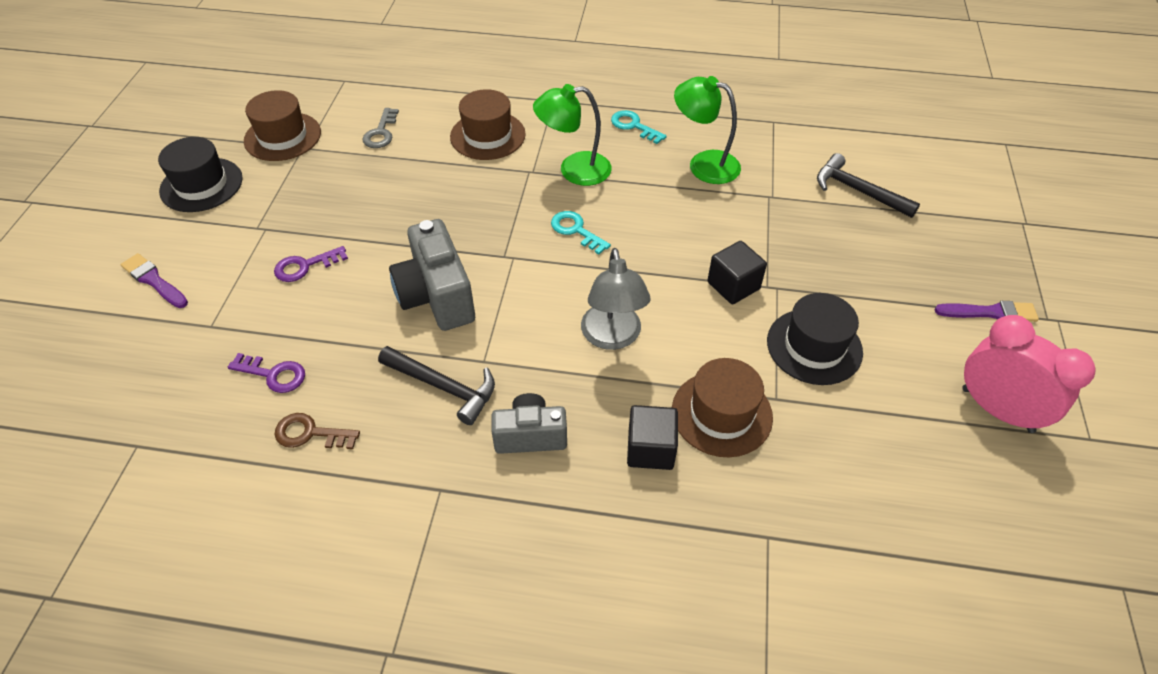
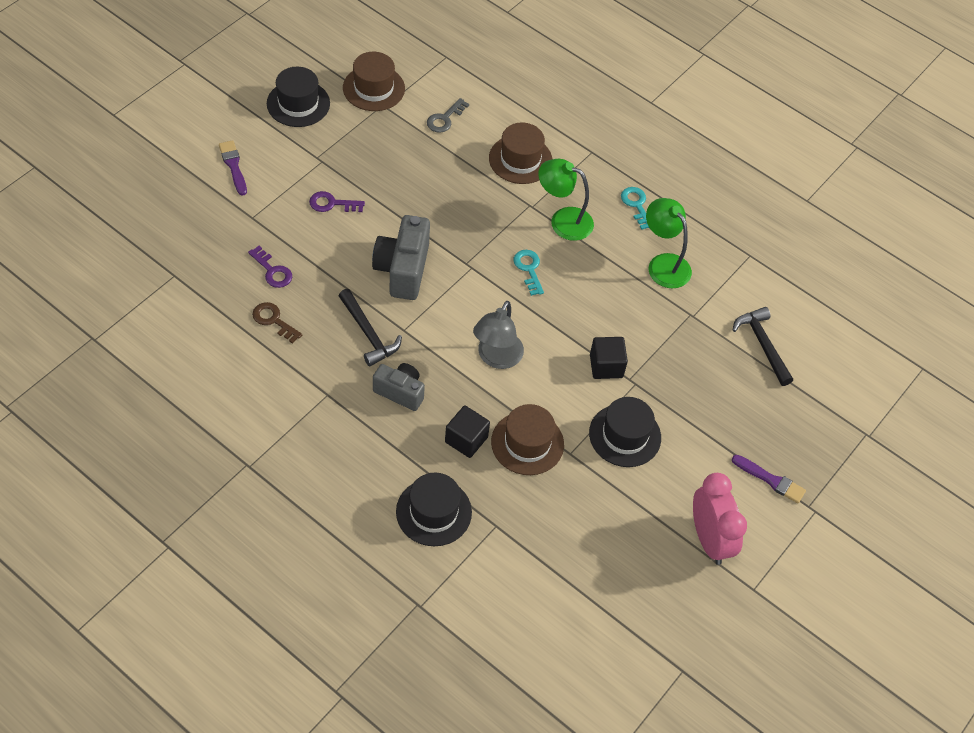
camera: 25 degrees right, 5 degrees up
none -> black hat [396,473,472,546]

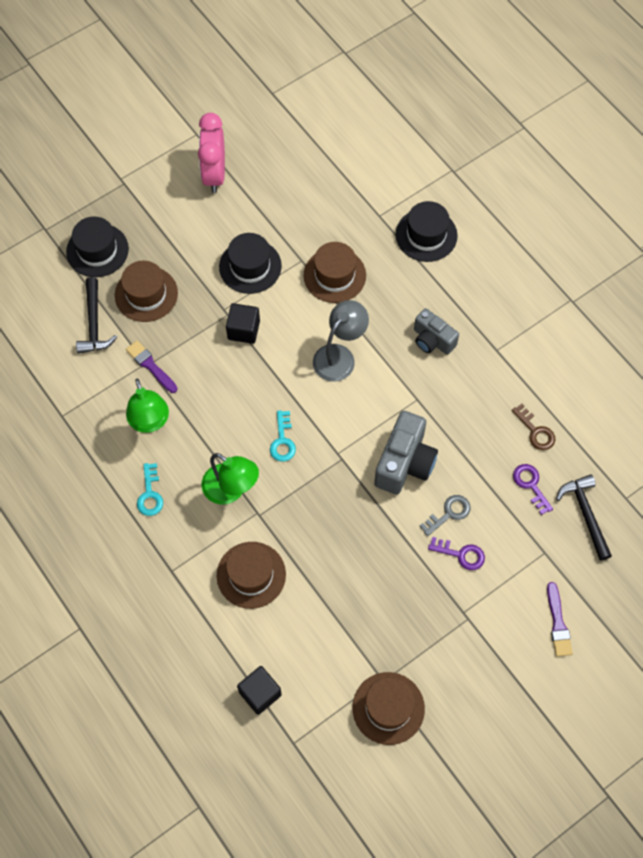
camera: 160 degrees left, 10 degrees up
black hat [267,67,330,127] -> black hat moved to [66,217,129,277]
black hammer [338,289,402,366] -> black hammer moved to [556,474,612,561]
grey key [427,98,469,133] -> grey key moved to [420,495,471,536]
black cube [445,406,490,458] -> black cube moved to [237,666,282,715]
purple brush [732,455,806,503] -> purple brush moved to [126,341,177,393]
none -> brown hat [115,261,178,322]

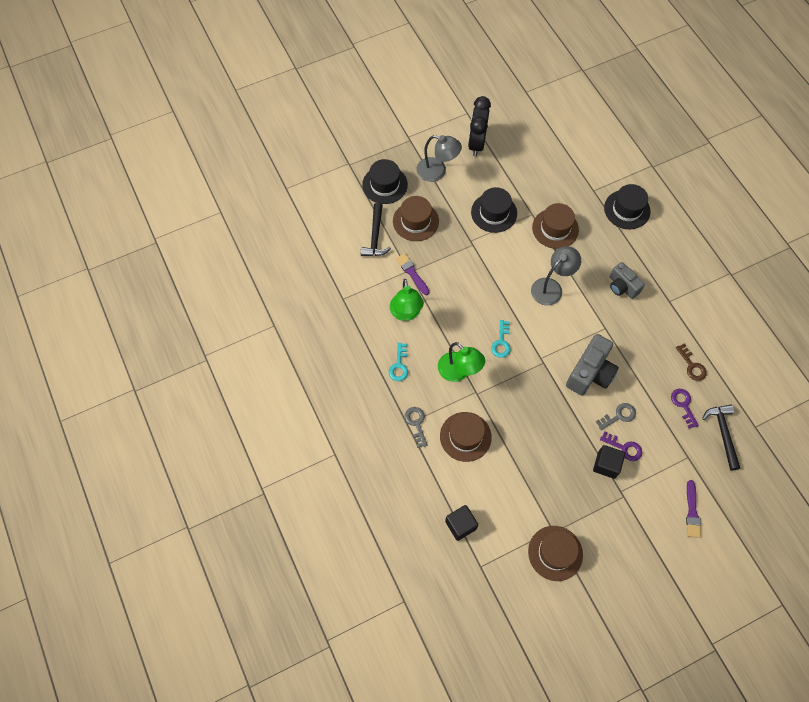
camera: 10 degrees right, 0 degrees up
pink clock [198,113,225,193] -> black clock [468,96,491,156]
black cube [226,303,260,344] -> black cube moved to [593,445,625,479]
none -> grey key [405,407,427,448]
none -> grey lamp [417,135,462,182]

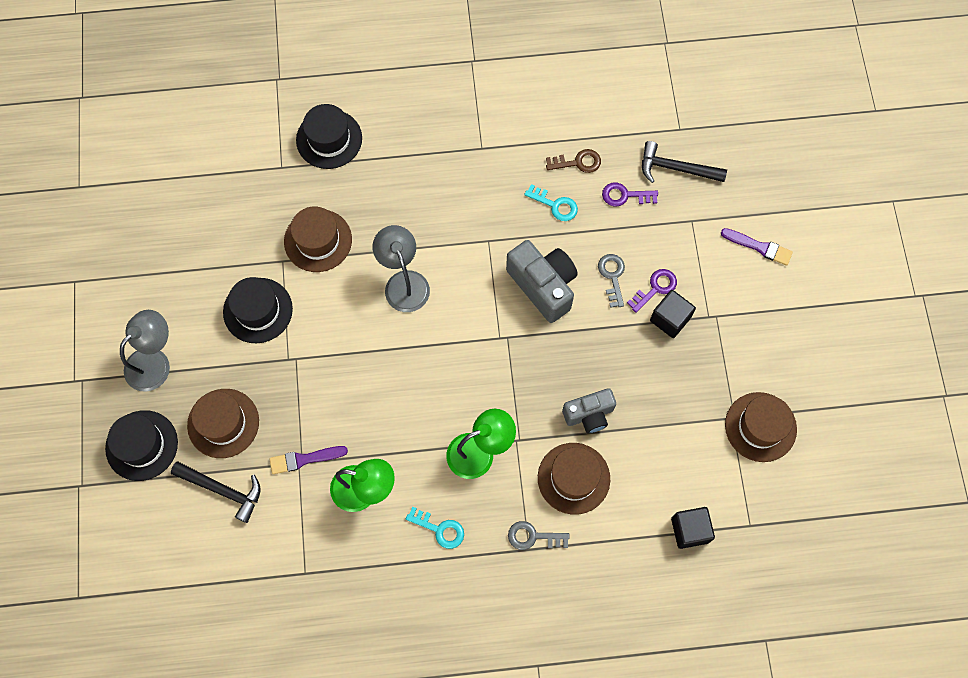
camera: 70 degrees left, 5 degrees up
black clock [468,96,491,156] -> none
turquoise key [491,320,511,358] -> turquoise key moved to [524,184,578,221]
grey camera [610,262,645,299] -> grey camera moved to [562,388,616,433]

